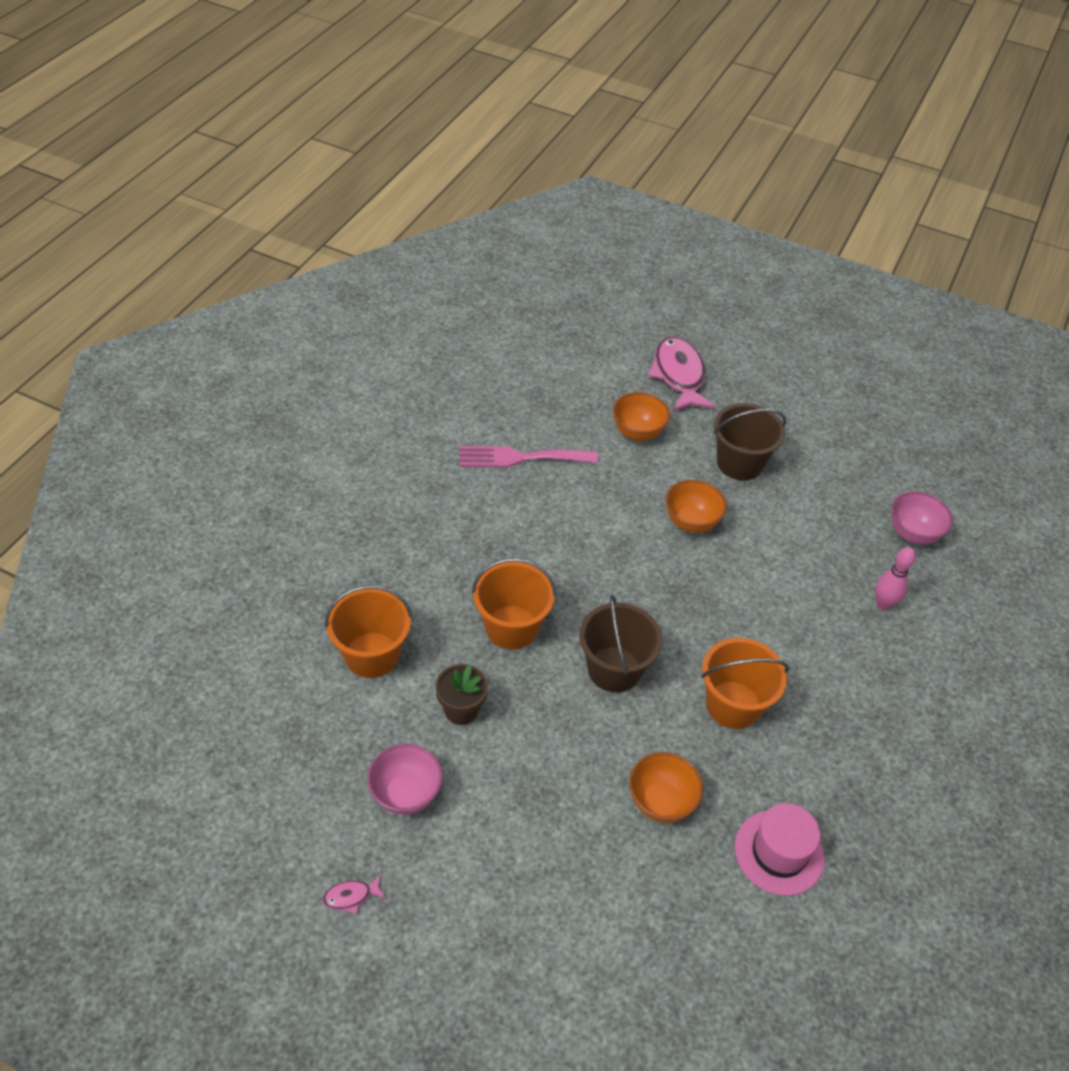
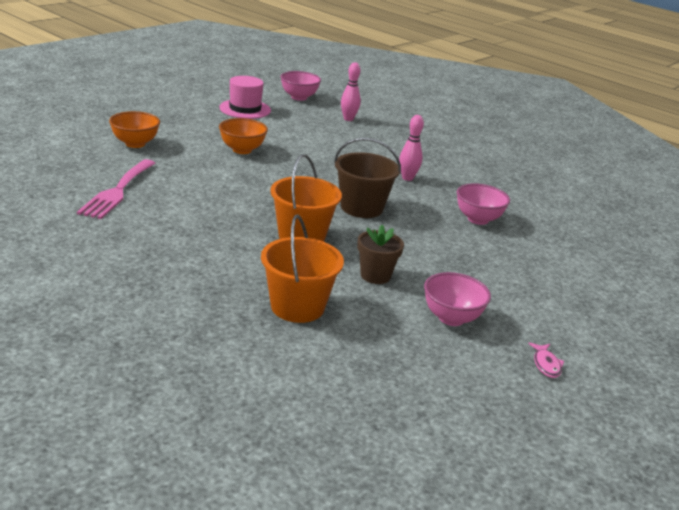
camera: 75 degrees left, 20 degrees down
orange bowl [629,752,704,823] -> pink bowl [457,183,510,225]
pink fish [648,337,716,411] -> none
orange bucket [701,638,789,729] -> pink bowling pin [399,115,424,181]
brown bucket [714,403,786,480] -> none
pink hat [735,803,825,896] -> pink hat moved to [219,76,271,119]

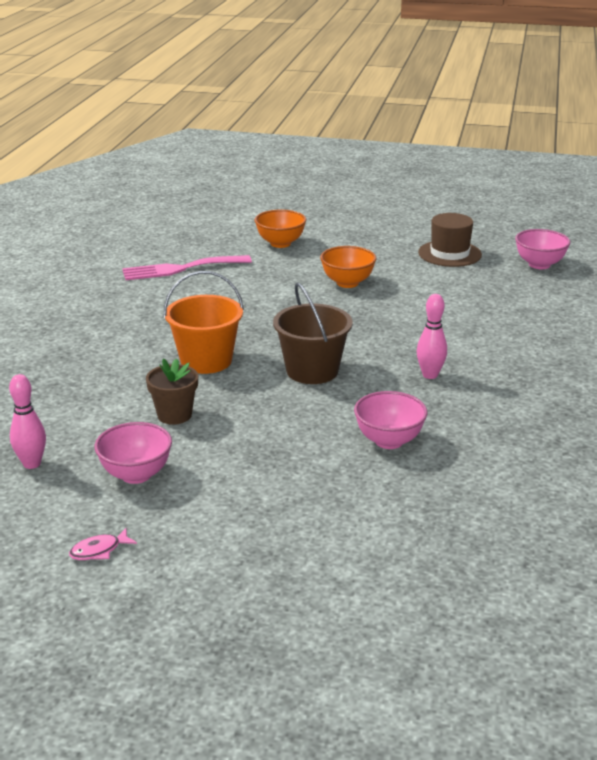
camera: 65 degrees right, 0 degrees up
pink hat [219,76,271,119] -> brown hat [418,213,482,267]
orange bucket [261,215,344,323] -> none
pink bowling pin [341,62,361,121] -> pink bowling pin moved to [9,374,46,469]

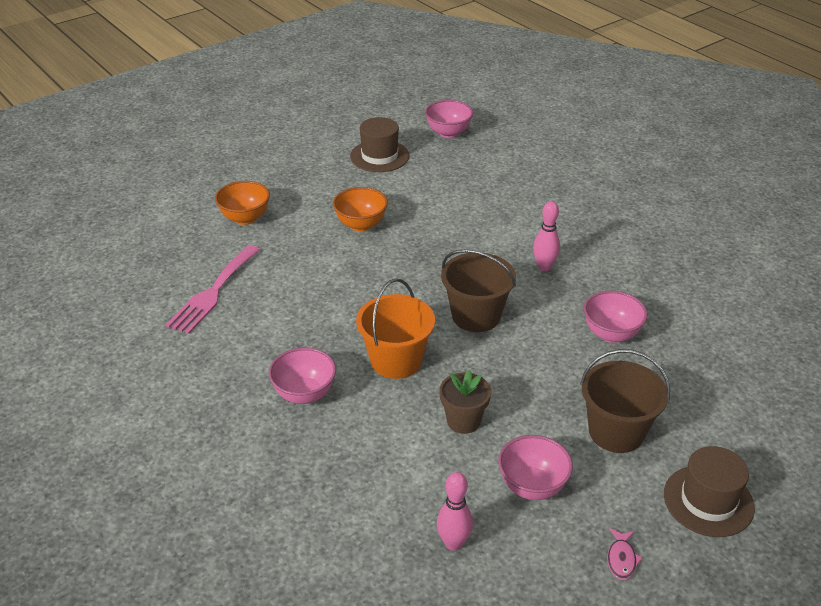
camera: 50 degrees left, 10 degrees up
none -> pink bowl [269,347,336,404]
none -> brown bucket [580,349,670,453]
none -> brown hat [664,446,755,537]

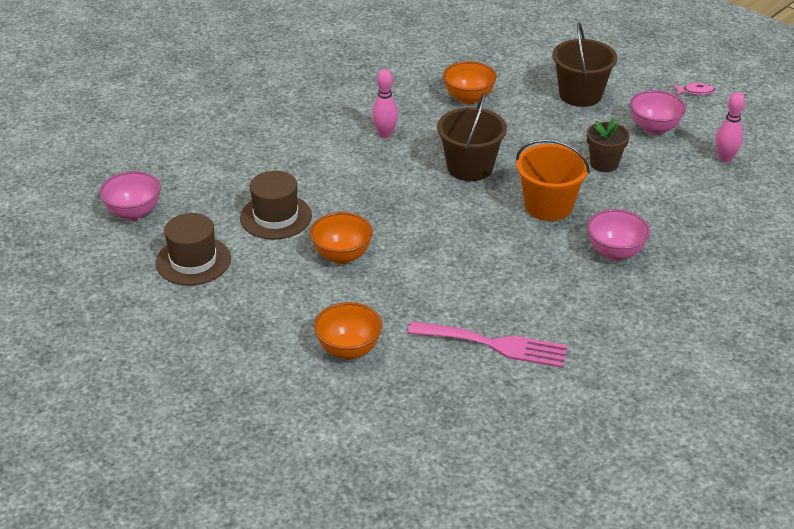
camera: 100 degrees left, 0 degrees up
pink bowl [584,291,648,343] -> orange bowl [443,61,497,104]
brown hat [664,446,755,537] -> brown hat moved to [240,171,312,239]

